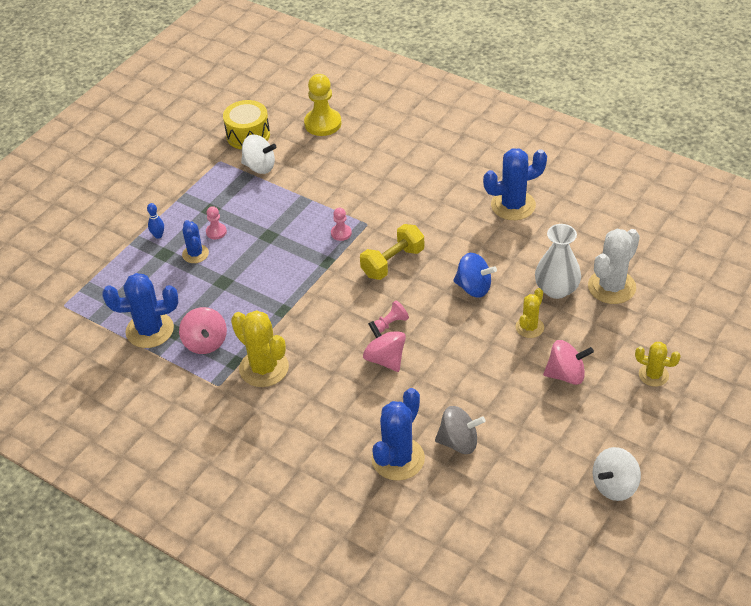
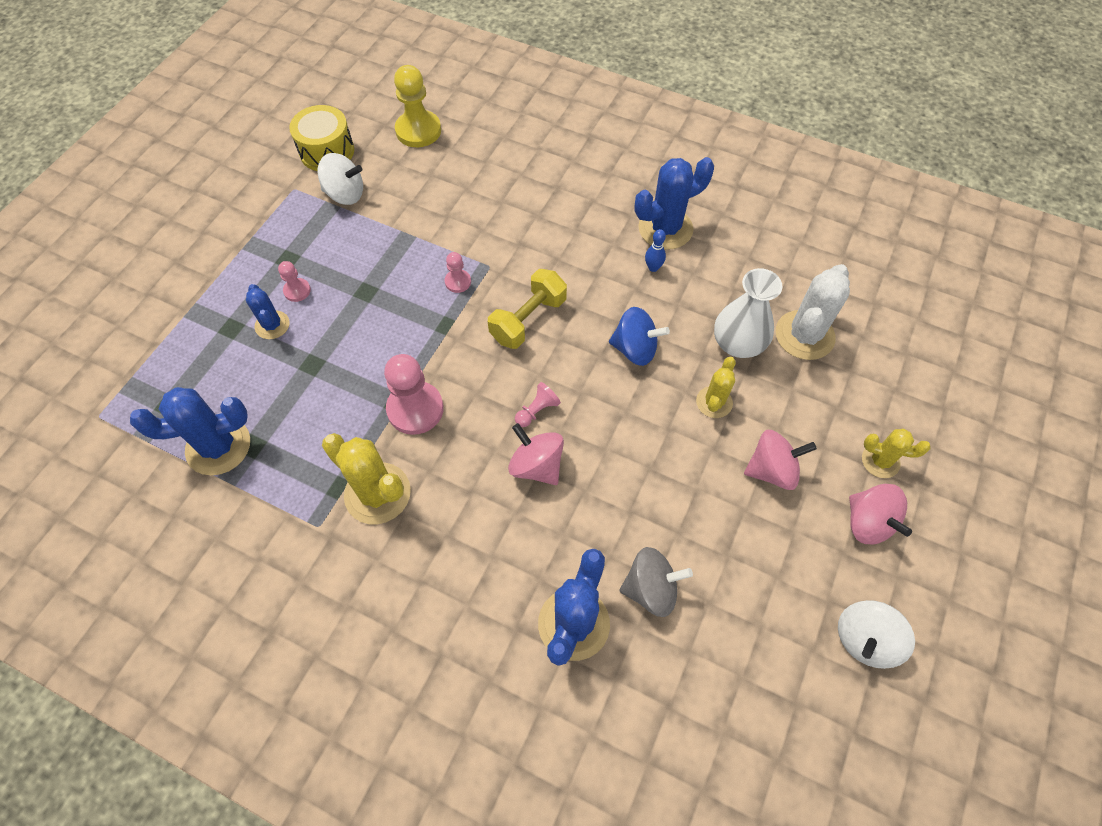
camera: 10 degrees left, 15 degrees up
blue bowling pin [147,203,164,239] -> blue bowling pin moved to [645,229,666,272]
pink spinning top [179,307,227,354] -> pink spinning top moved to [849,484,912,545]
none -> pink pawn [384,354,444,435]

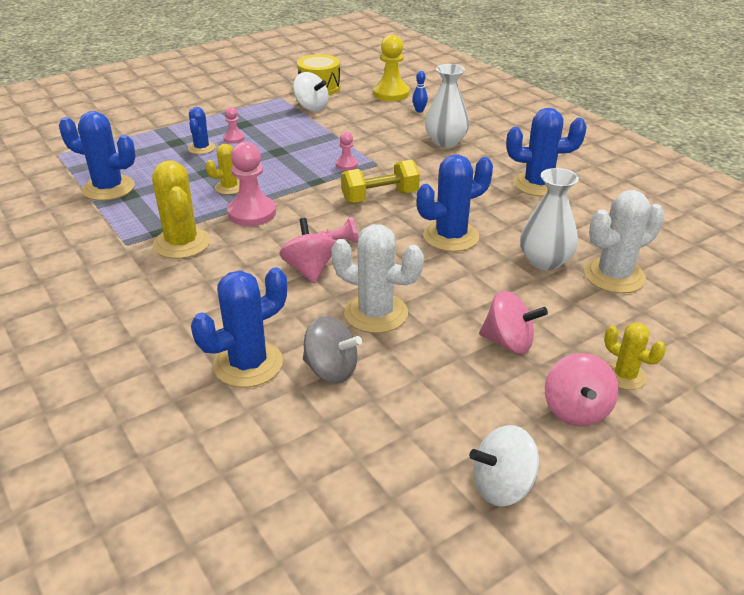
camera: 30 degrees right, 25 degrees down
blue spinning top [609,307,670,366] -> blue cactus [417,154,493,252]
blue bowling pin [645,229,666,272] -> blue bowling pin moved to [412,71,428,113]
yellow cactus [696,357,736,418] -> yellow cactus moved to [206,144,240,195]
none -> white cactus [331,224,424,333]
none -> white vase [425,64,469,147]

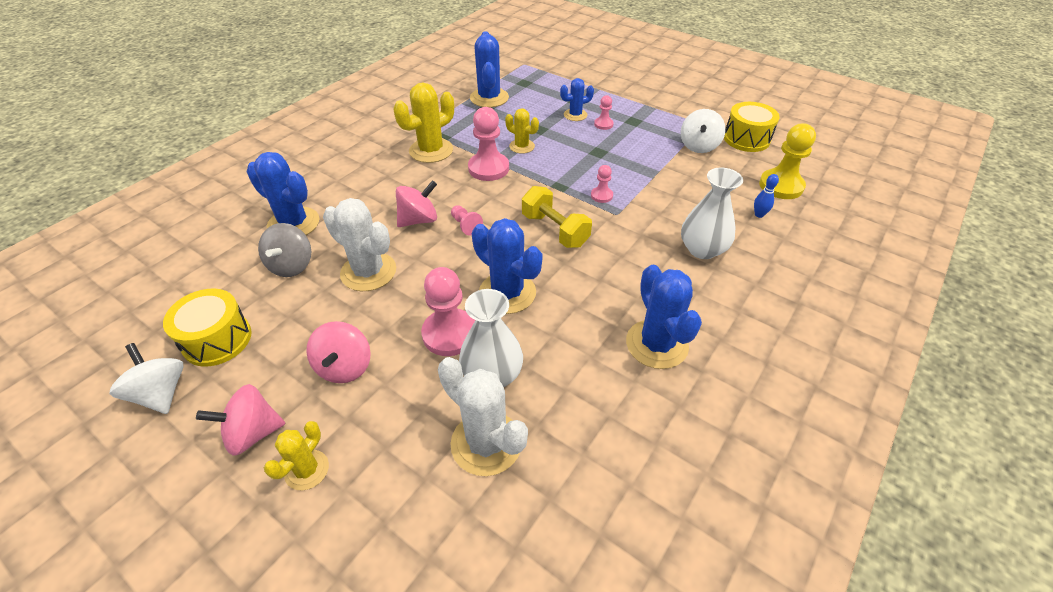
camera: 70 degrees right, 10 degrees up
white cactus [331,224,424,333] -> white cactus turned 60 degrees counterclockwise [323,198,396,291]
none -> yellow drum [163,289,252,367]
none -> pink pawn [421,267,475,356]

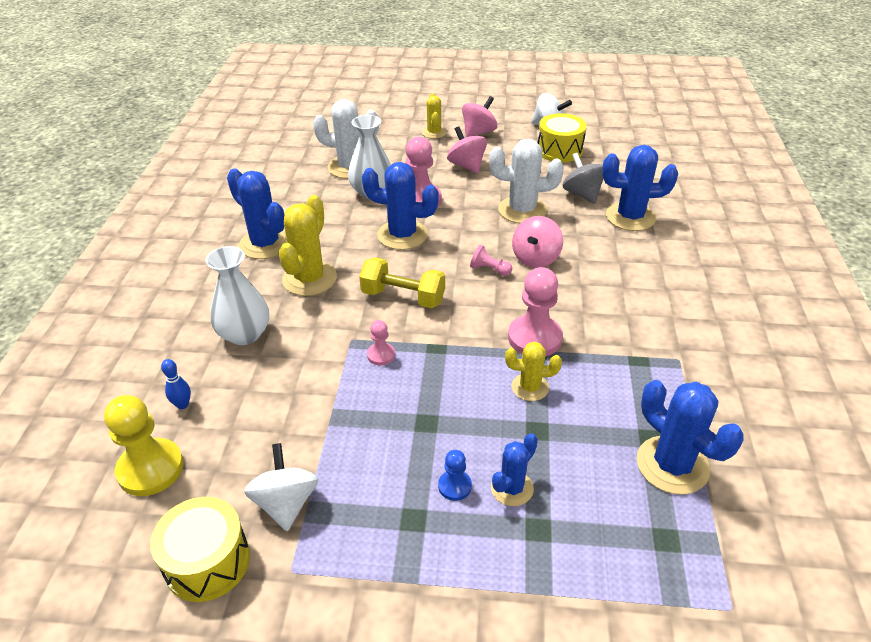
camera: 150 degrees right, 5 degrees down
yellow cactus [393,83,454,163] -> yellow cactus moved to [279,195,337,296]
pink pawn [594,95,614,130] -> blue pawn [438,450,472,501]

